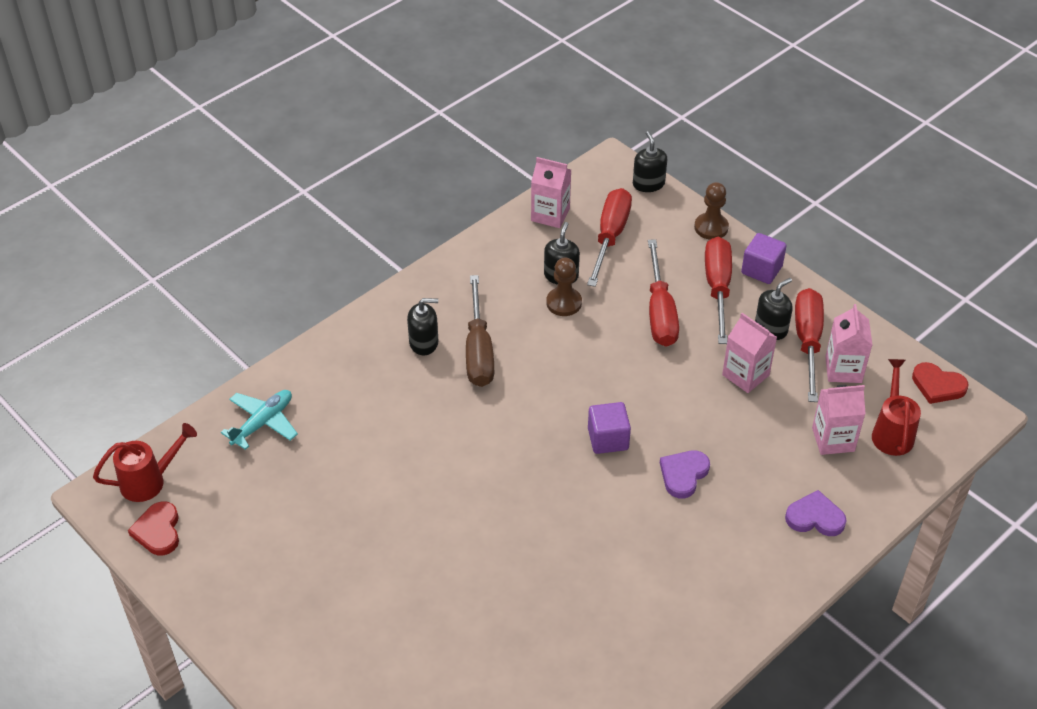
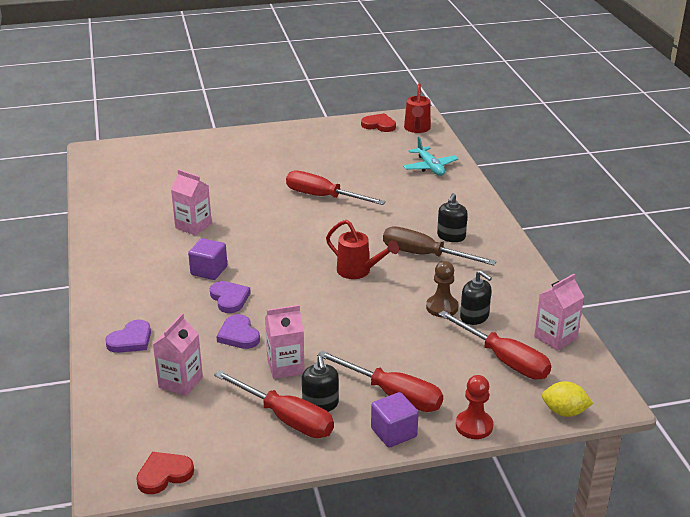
camera: 120 degrees right, 15 degrees down
purple cube [588,402,631,454] -> purple cube moved to [188,238,227,280]
black soap dispenser [633,131,667,192] -> yellow lemon [542,381,593,417]
red screwdriver [648,239,679,347] -> red screwdriver moved to [286,171,386,205]
brown pawn [694,182,729,239] -> red pawn [456,375,493,439]
pink carton [825,304,872,383] -> pink carton moved to [171,169,212,235]
red watering can [872,359,921,456] -> red watering can moved to [326,220,399,279]
none -> purple heart [216,314,260,349]

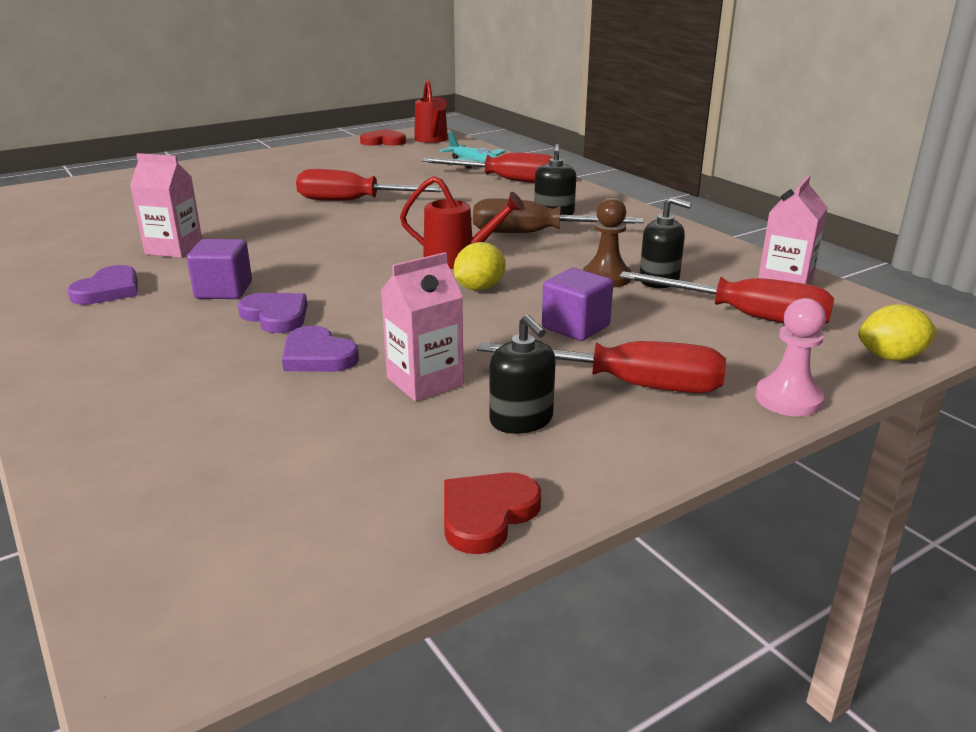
camera: 20 degrees left, 5 degrees down
purple heart [105,320,151,353] -> purple heart moved to [67,265,138,305]
red heart [136,452,194,494] -> red heart moved to [444,472,541,554]
pink carton [153,313,203,396] -> none
red screwdriver [214,370,334,438] -> red screwdriver moved to [421,153,554,183]
purple cube [371,392,419,448] -> purple cube moved to [542,268,613,341]
red pawn [456,375,493,439] -> pink pawn [755,298,826,416]
none -> yellow lemon [454,242,505,291]

